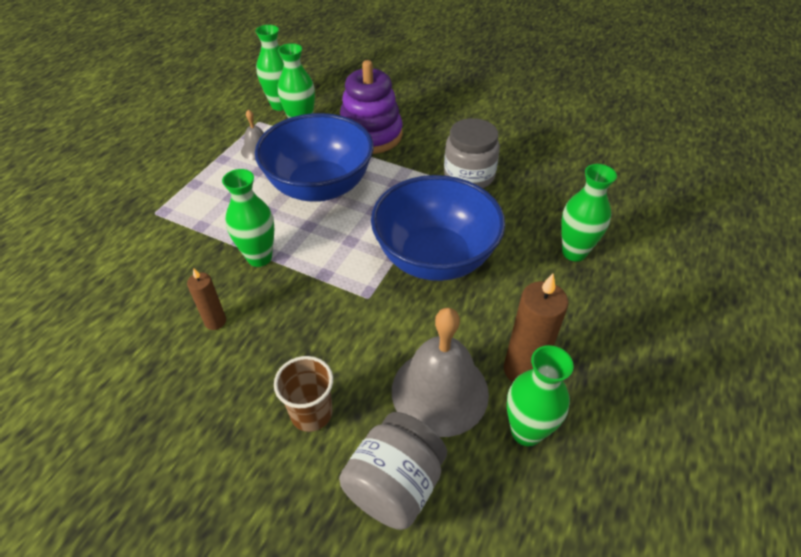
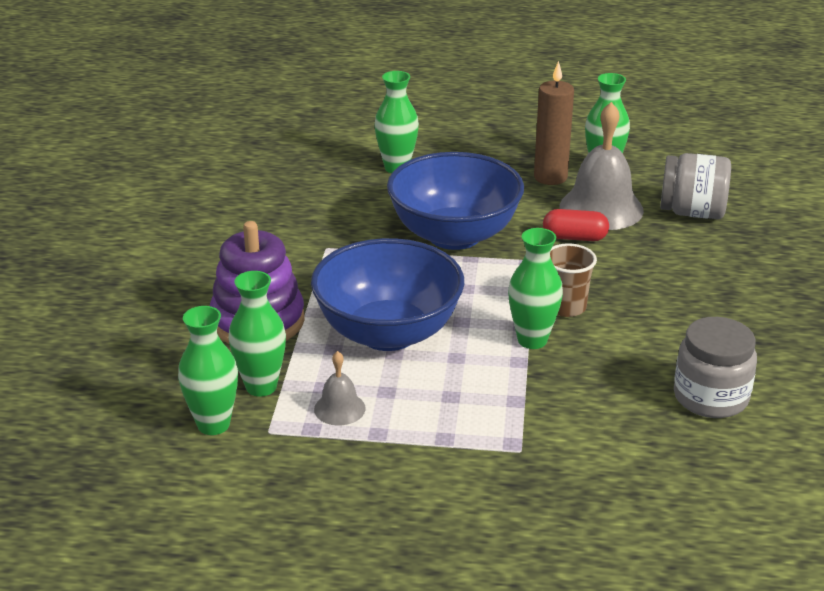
camera: 110 degrees left, 15 degrees down
brown candle [187,268,226,330] -> none
brown cup [274,356,333,432] -> brown cup moved to [550,243,597,317]
grey jar [444,118,500,188] -> grey jar moved to [674,317,757,418]
none -> red capsule [543,209,609,241]

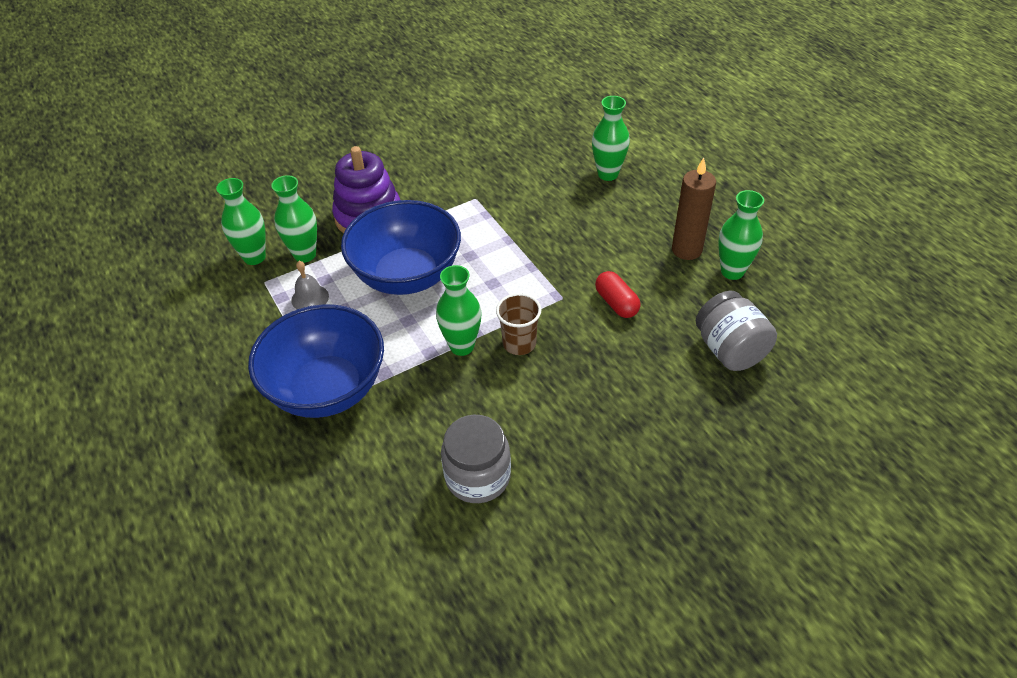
camera: 55 degrees right, 15 degrees up
blue bowl [387,152,524,250] -> blue bowl moved to [248,304,384,418]
grey bell [560,102,644,230] -> none

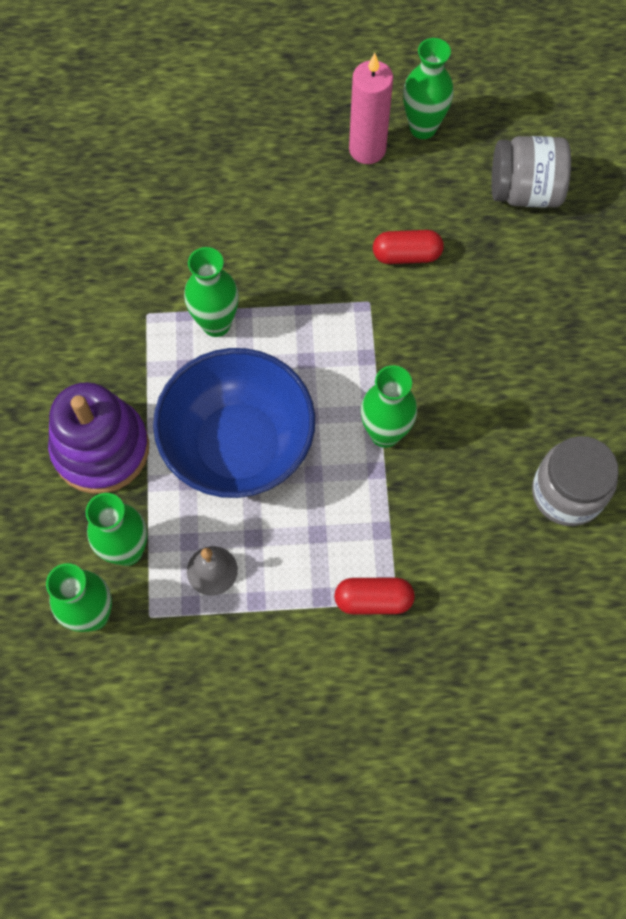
camera: 65 degrees left, 20 degrees up
blue bowl [248,304,384,418] -> red capsule [334,578,415,614]
brown cup [496,293,541,355] -> none
green vase [592,96,630,181] -> green vase moved to [184,247,239,337]
brown candle [672,158,716,260] -> pink candle [349,53,393,164]

